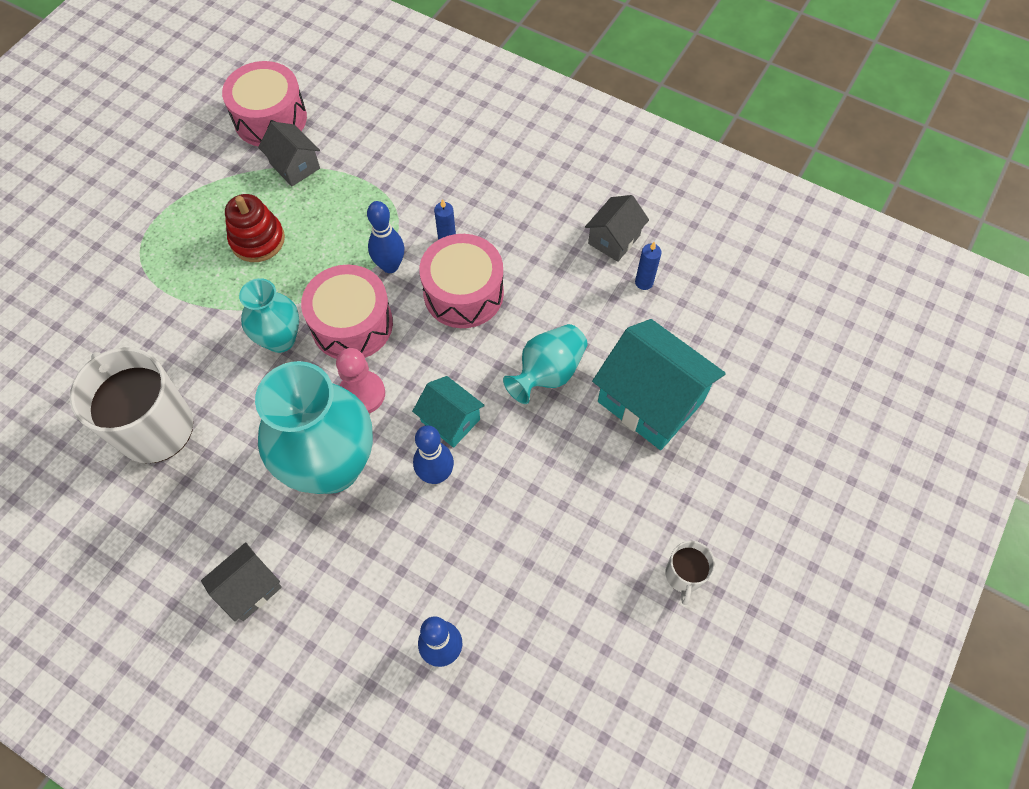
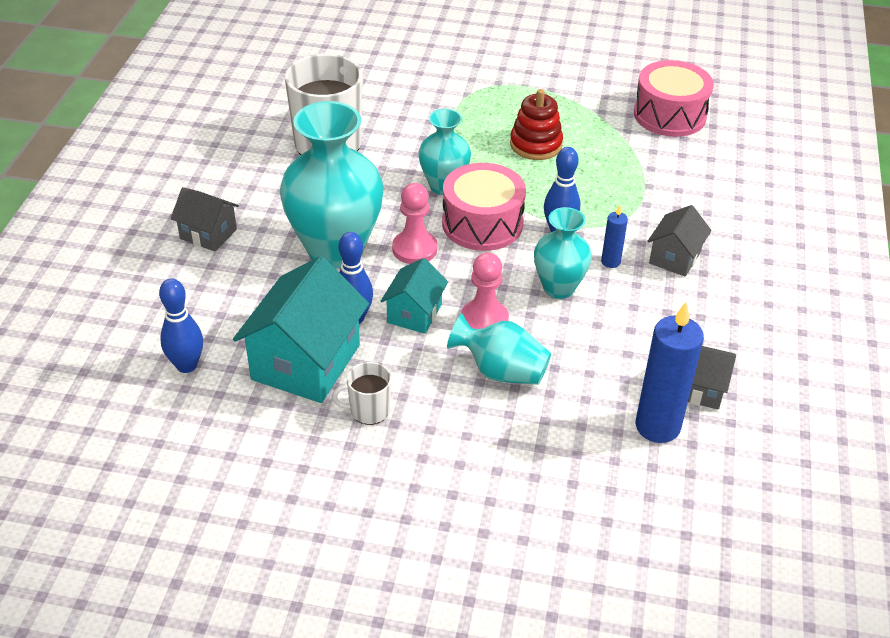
camera: 70 degrees right, 20 degrees down
grey house [258,121,320,186] -> grey house moved to [647,205,712,277]
pink drum [419,234,504,328] -> turquoise vase [534,207,592,299]
turquoise house [592,319,726,450] -> turquoise house moved to [233,256,369,403]
blue candle [635,242,662,290] -> blue candle [636,302,704,443], size x2.04
white mug [665,541,715,605] -> white mug moved to [332,362,391,425]
none -> pink pawn [461,253,509,329]

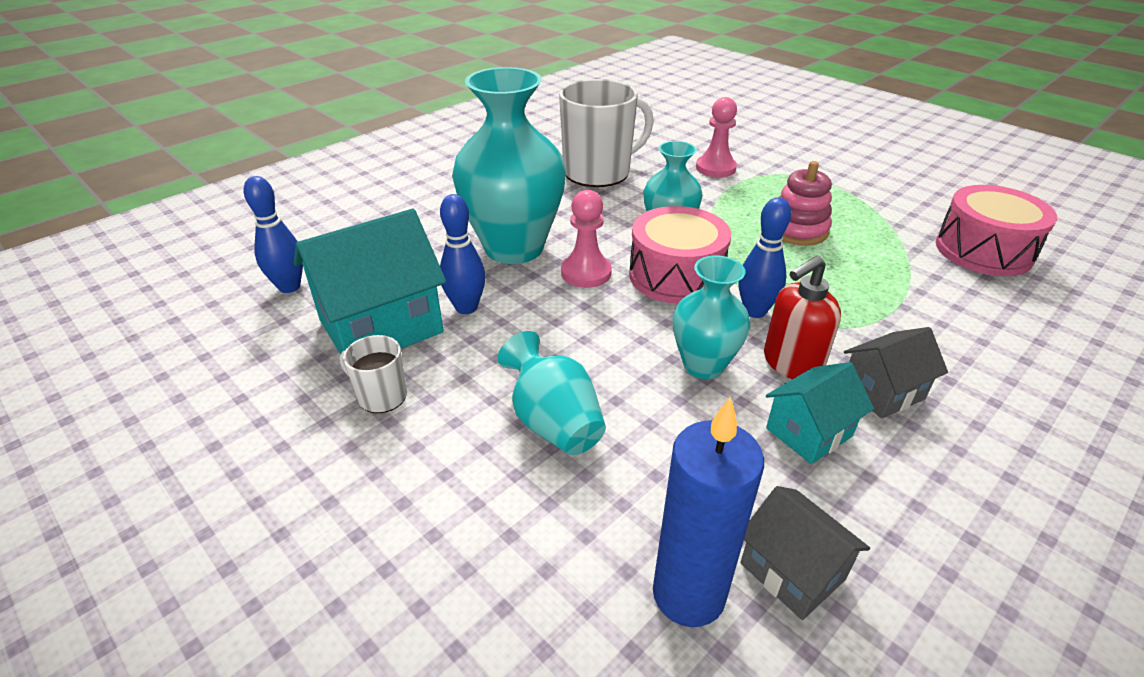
camera: 35 degrees right, 5 degrees down
grey house [171,187,239,252] -> none
turquoise house [381,258,448,334] -> turquoise house moved to [766,362,874,464]
pink pawn [461,253,509,329] -> pink pawn moved to [696,97,737,178]
red stacking toy [510,89,563,160] -> pink stacking toy [779,161,832,245]
blue candle [601,205,628,268] -> red soap dispenser [764,255,841,379]

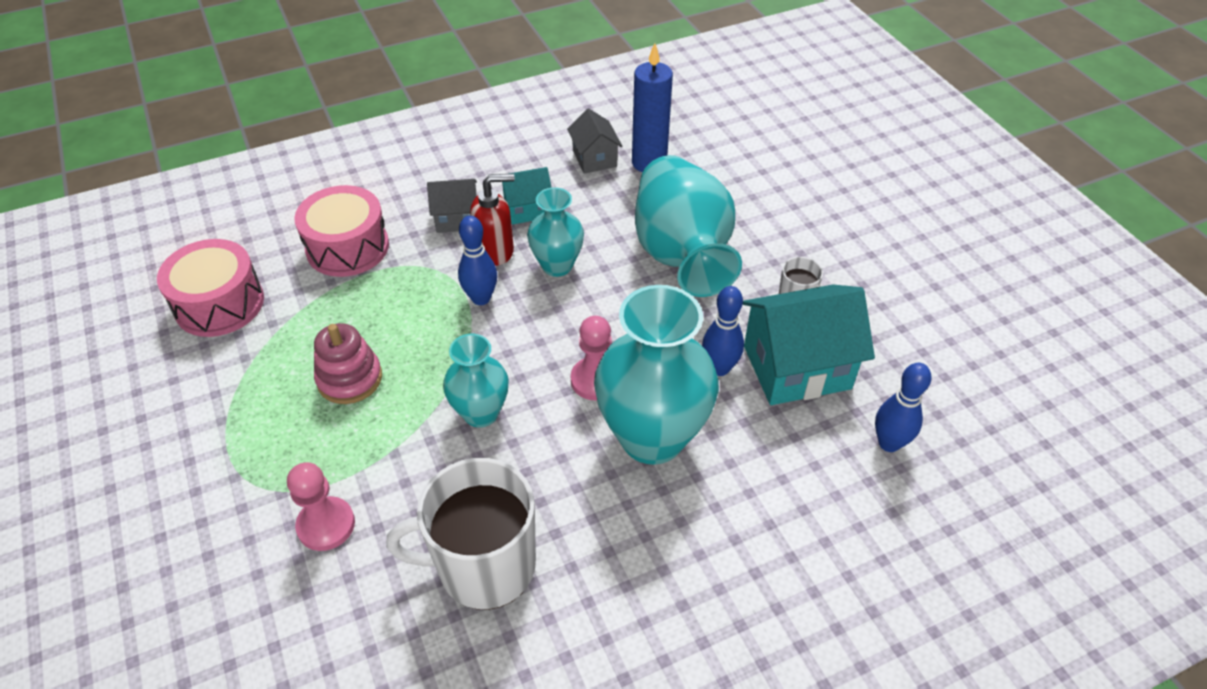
camera: 160 degrees left, 10 degrees up
turquoise vase [498,331,606,455] -> turquoise vase [635,155,742,297], size x1.80
pink drum [629,206,731,304] -> pink drum moved to [294,185,389,277]

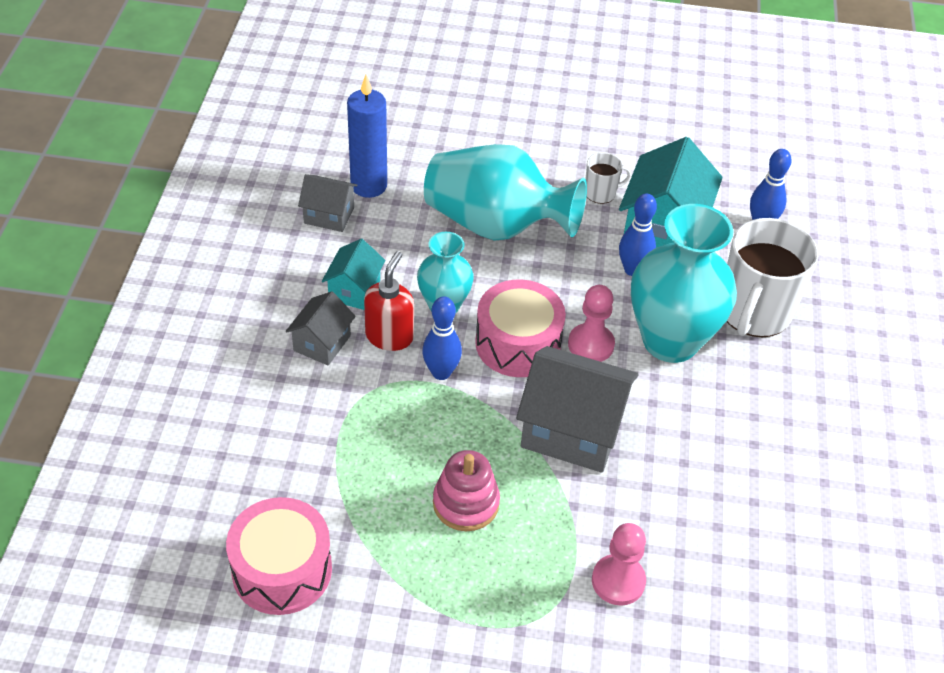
camera: 60 degrees left, 0 degrees up
pink drum [294,185,389,277] -> pink drum moved to [475,279,566,377]
white mug [386,458,536,610] -> white mug moved to [726,218,819,337]
turquoise vase [443,334,509,428] -> grey house [516,346,639,473]

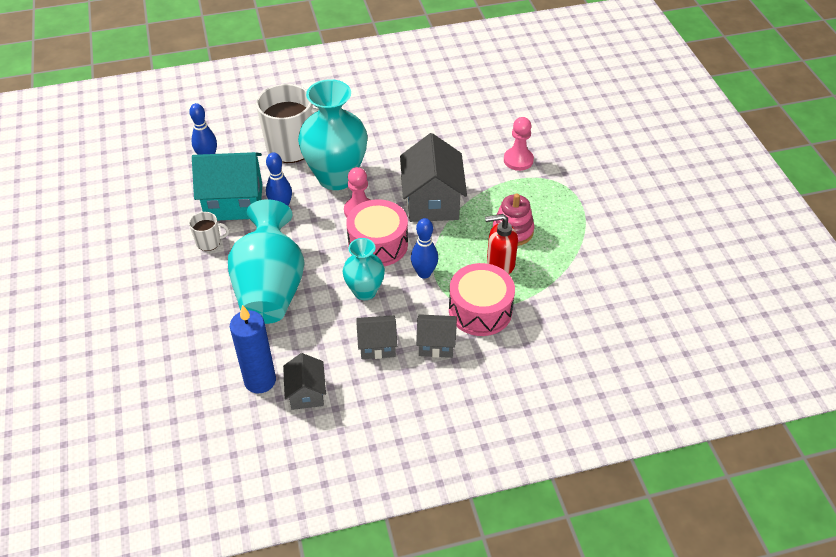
camera: 110 degrees left, 0 degrees up
pink drum [226,497,332,615] -> pink drum moved to [449,263,515,336]
turquoise house [322,239,386,310] -> grey house [356,315,398,359]
red soap dispenser [364,251,414,351] -> red soap dispenser moved to [485,214,518,274]
white mug [586,152,632,204] -> white mug turned 120 degrees clockwise [189,212,229,251]

